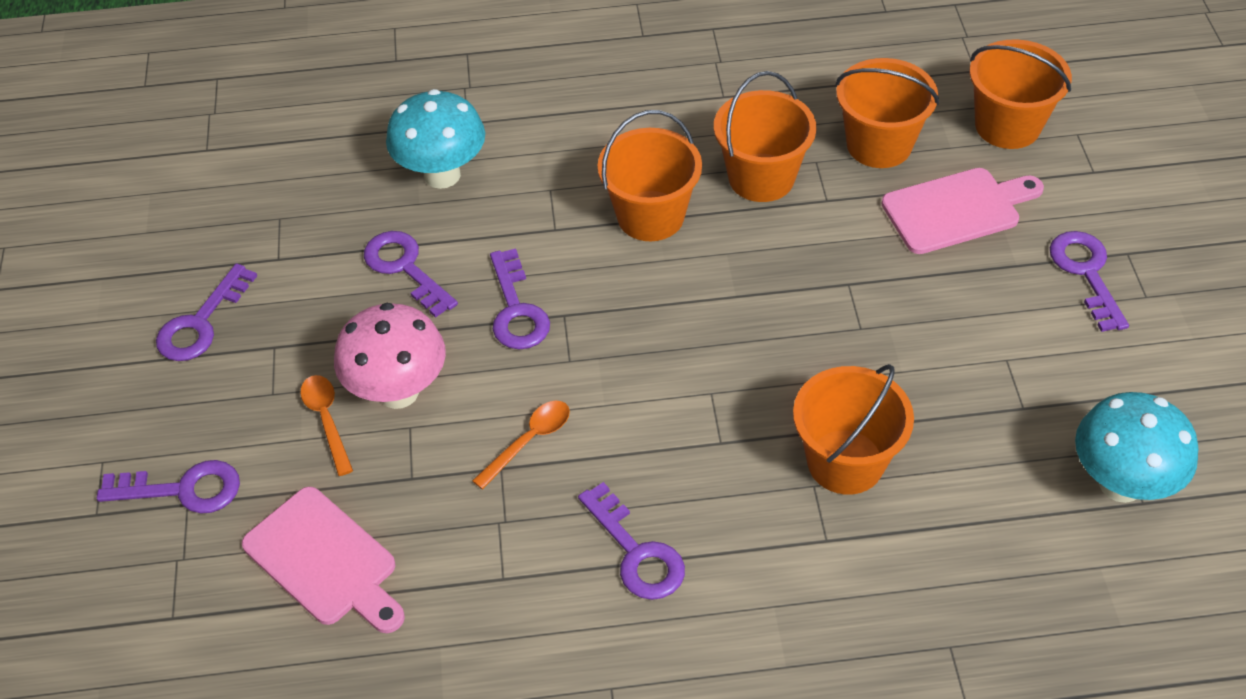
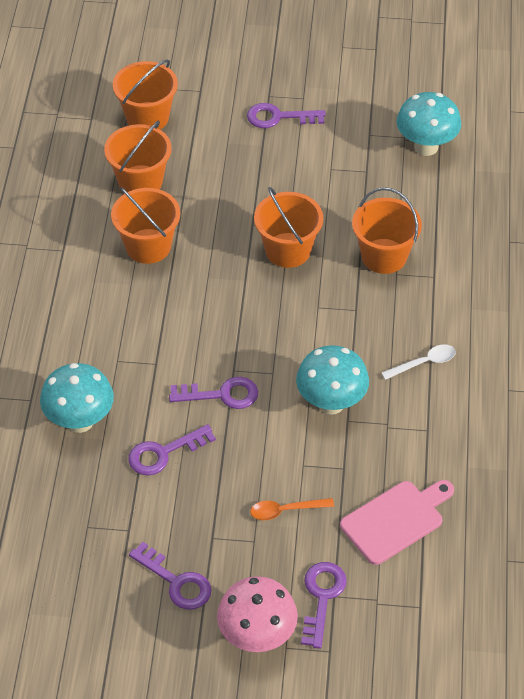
camera: 80 degrees left, 0 degrees up
pink mushroom [334,303,446,409] -> pink mushroom moved to [217,576,298,652]
orange spoon [472,401,570,489] -> turquoise mushroom [296,345,369,415]
purple key [578,482,685,600] -> white spoon [382,344,456,380]
orange bucket [598,110,702,241] -> orange bucket moved to [254,187,323,268]
pink cutting board [881,168,1044,254] -> none

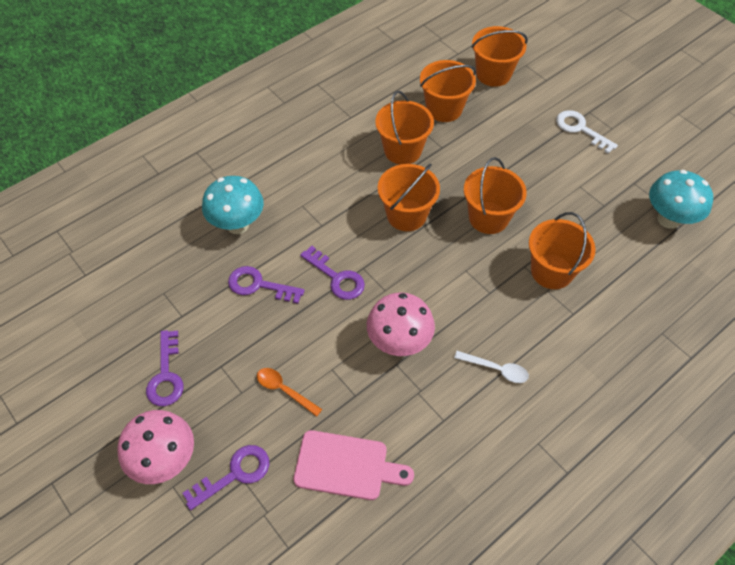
camera: 45 degrees right, 5 degrees up
purple key [247,103,326,128] -> white key [556,110,618,154]
turquoise mushroom [296,345,369,415] -> pink mushroom [367,293,435,356]
none -> orange bucket [378,163,440,231]

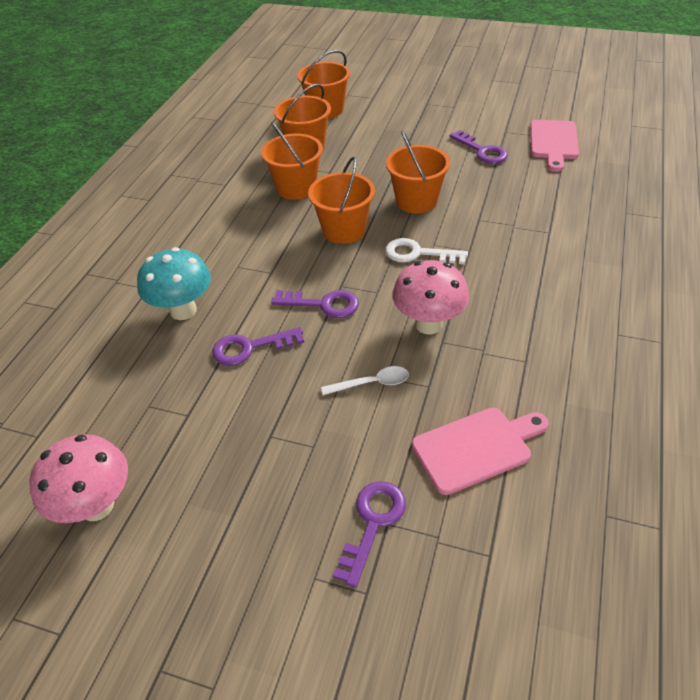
camera: 30 degrees left, 10 degrees down
pink mushroom [117,410,194,484] -> pink mushroom moved to [29,435,128,523]
purple key [146,330,184,406] -> purple key moved to [450,130,508,164]
orange spoon [257,368,322,417] -> none
white spoon [454,351,529,383] -> white spoon moved to [321,366,409,395]
orange bucket [529,212,596,289] -> none
white key [556,110,618,154] -> white key moved to [385,238,468,264]
turquoise mushroom [649,170,713,229] -> pink cutting board [530,120,579,172]

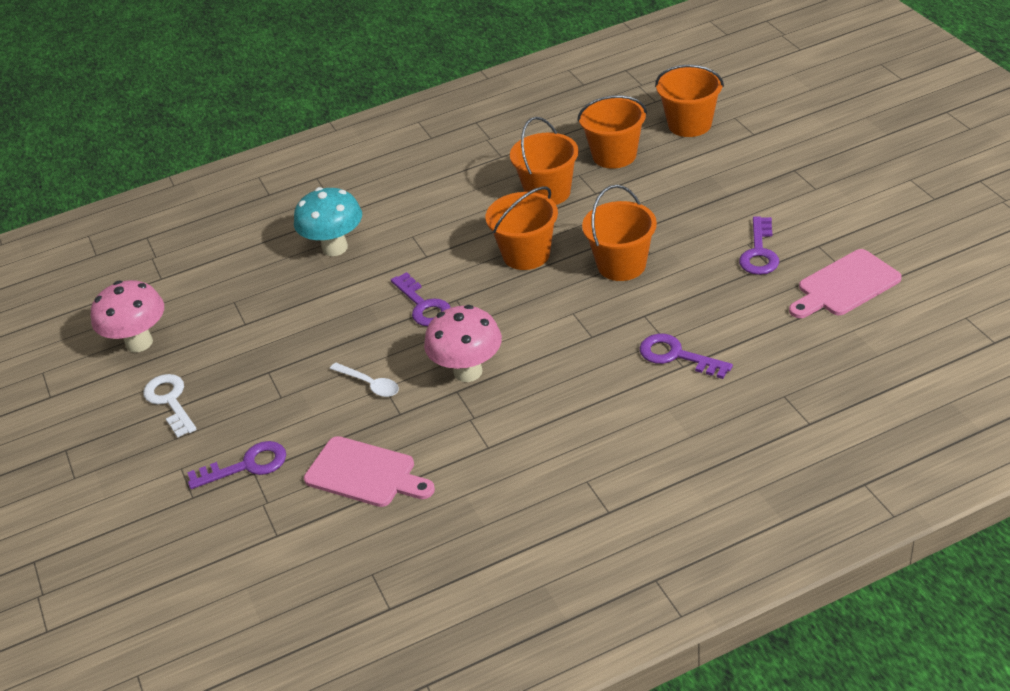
camera: 50 degrees right, 5 degrees down
purple key [212,327,304,366] -> purple key moved to [639,334,733,379]
white key [385,238,468,264] -> white key moved to [143,374,197,438]

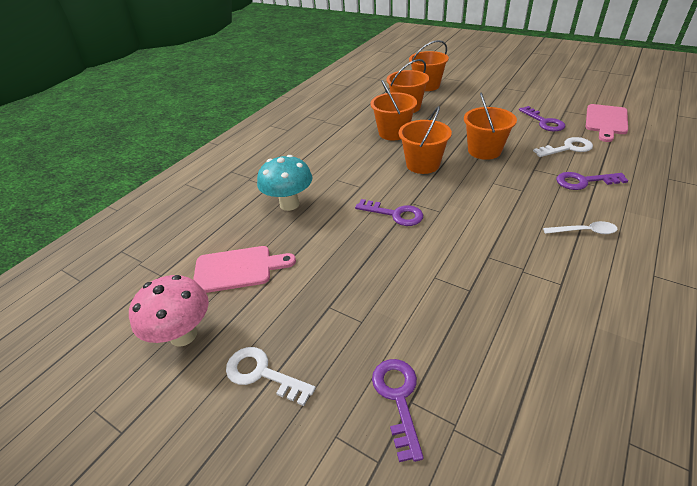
camera: 35 degrees left, 0 degrees up
purple key [187,441,286,489] -> purple key turned 45 degrees counterclockwise [372,359,424,462]
pink cutting board [304,436,435,507] -> pink cutting board moved to [193,246,296,293]
white spoon [330,363,399,397] -> white spoon moved to [543,221,618,234]
pink mushroom [424,305,502,382] -> none
none -> white key [533,137,593,157]

